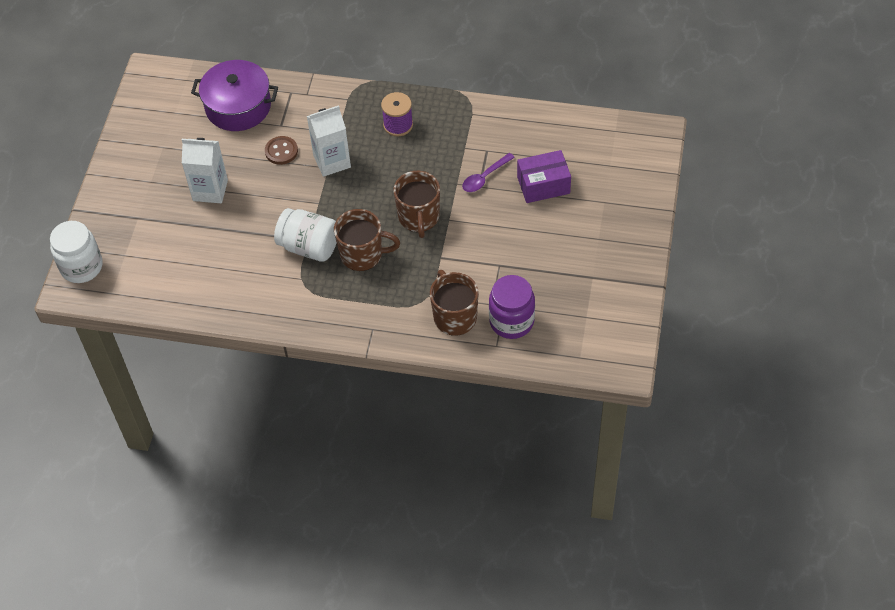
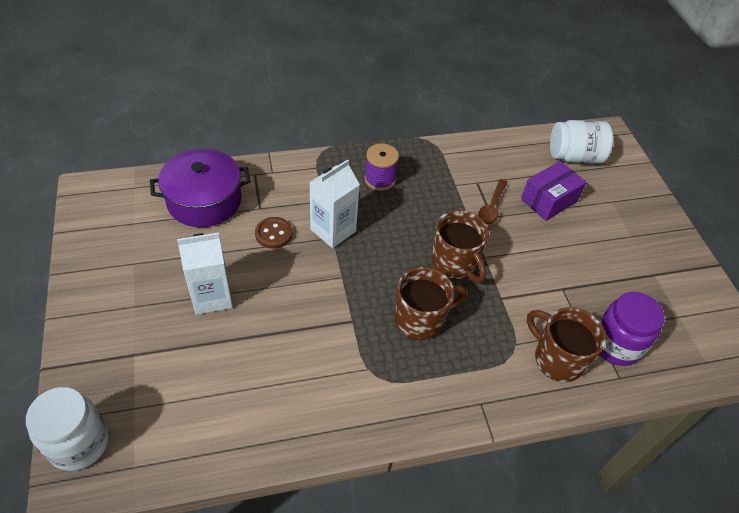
camera: 30 degrees left, 5 degrees down
white jar [274,208,337,262] -> white jar moved to [550,120,613,163]
purple spoon [462,153,515,192] -> brown spoon [478,179,507,225]

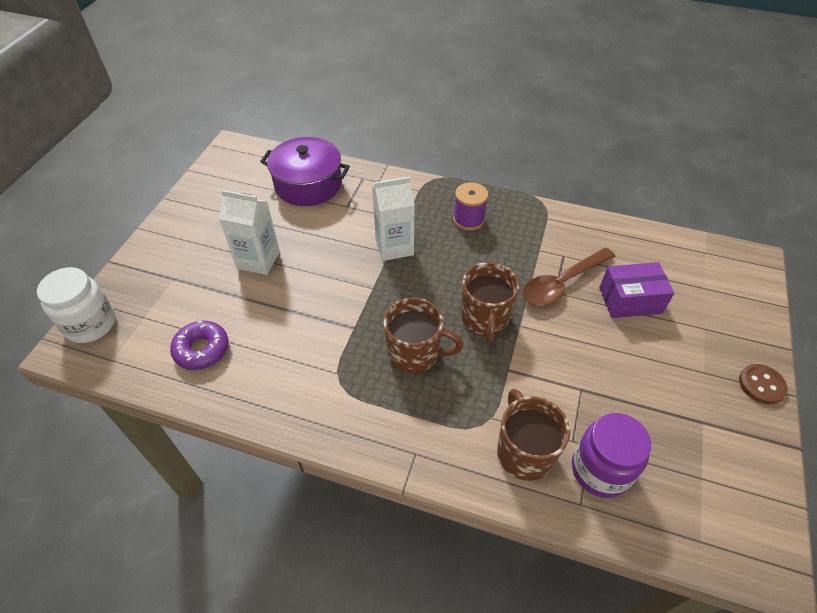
camera: 35 degrees right, 0 degrees up
brown button [255,217,292,249] -> brown button moved to [739,364,788,404]
brown spoon [478,179,507,225] -> brown spoon [522,248,616,306], size x1.59
white jar [550,120,613,163] -> none
none -> purple donut [170,321,229,370]

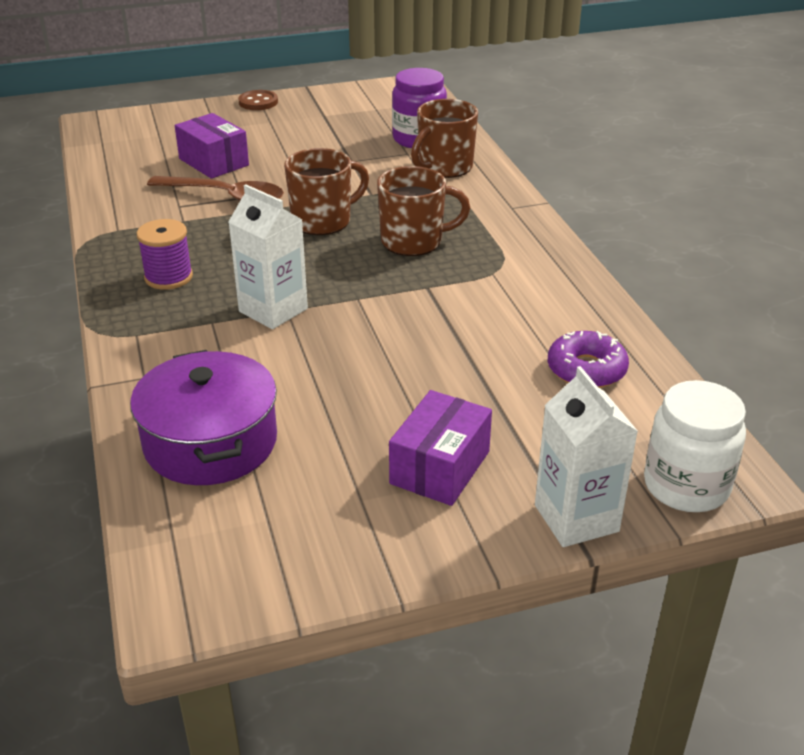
camera: 125 degrees left, 15 degrees down
white carton [219,190,280,275] -> white carton moved to [535,366,638,547]
brown mug [383,297,464,374] -> brown mug turned 105 degrees clockwise [377,166,470,256]
none -> purple box [389,390,492,506]

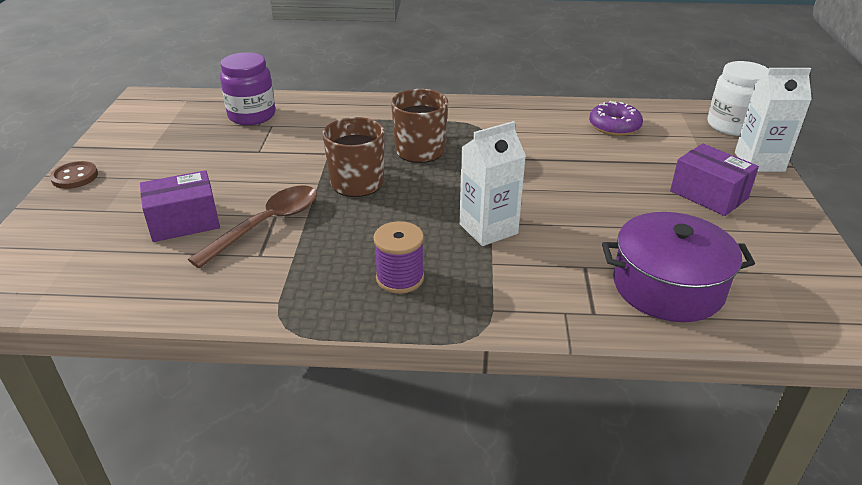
camera: 70 degrees left, 0 degrees up
brown mug [411,99,478,178] -> none

